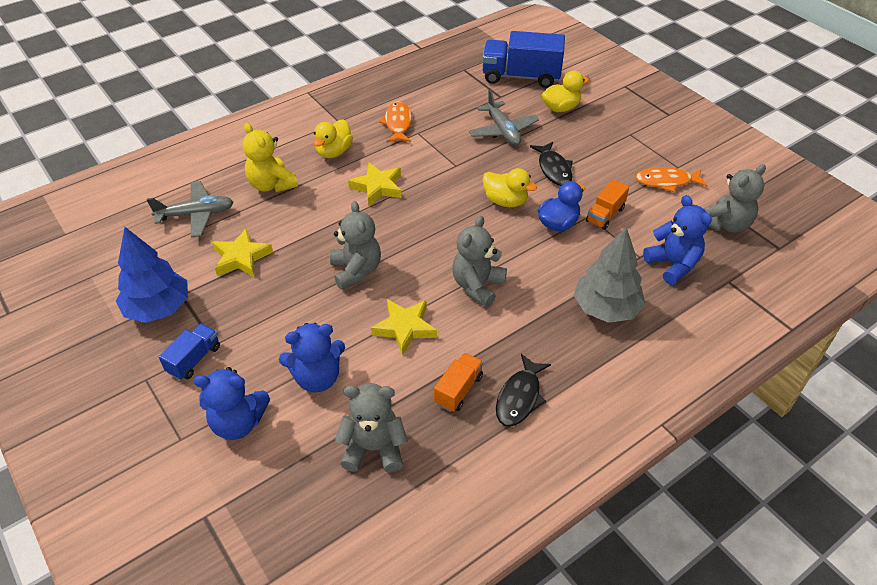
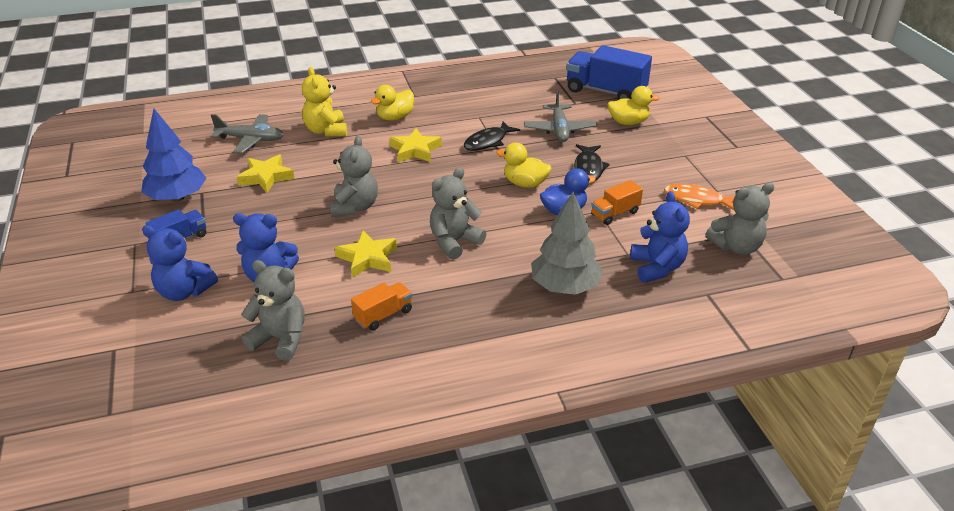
camera: 20 degrees right, 10 degrees down
orange fish [379,101,412,142] -> none
yellow duck [483,168,537,207] -> yellow duck turned 150 degrees clockwise [496,142,551,188]
black fish [496,354,551,427] -> black fish moved to [464,121,520,151]

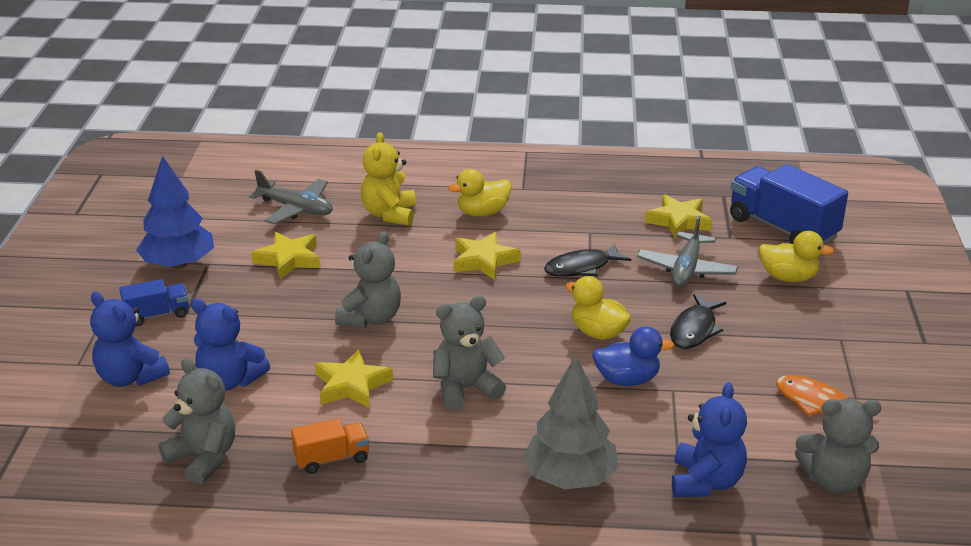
camera: 20 degrees right, 5 degrees down
orange truck [591,180,643,225] -> none
none -> yellow star [645,194,712,239]

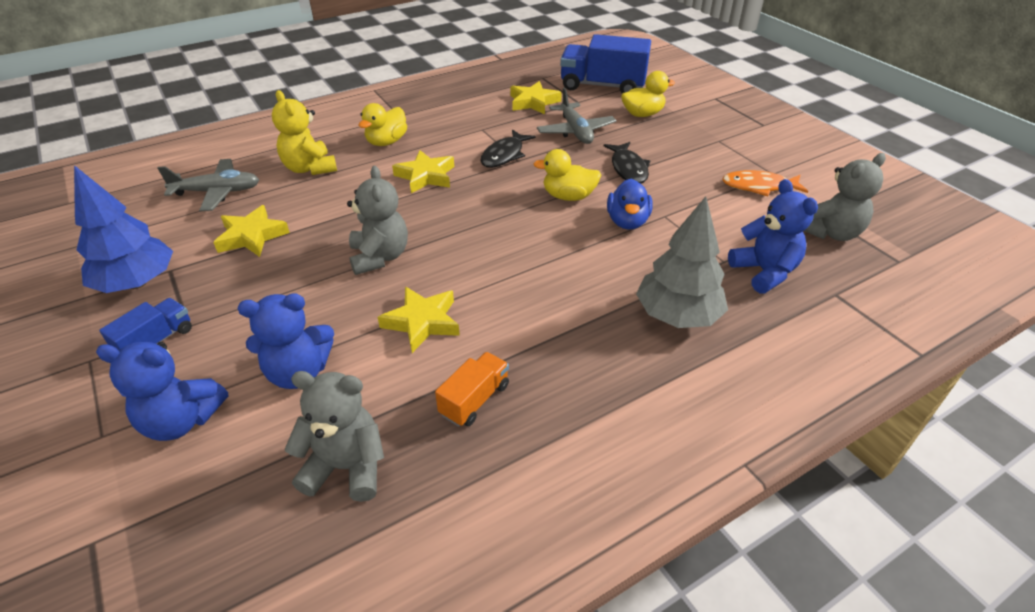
camera: 35 degrees left, 10 degrees up
grey teddy bear [433,296,506,411] -> none
blue duck [592,326,674,386] -> blue duck turned 135 degrees clockwise [607,179,653,230]

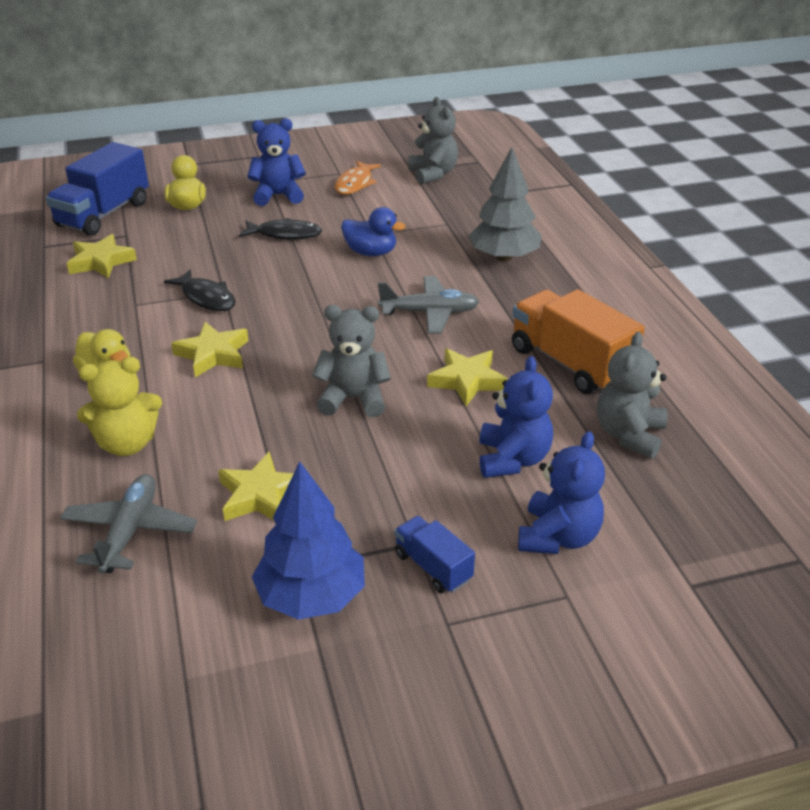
camera: 75 degrees left, 5 degrees down
orange truck [435,352,509,427] -> orange truck [512,289,645,394], size x1.92
yellow duck [534,149,601,201] -> none
grey plane [537,88,616,144] -> grey plane moved to [378,276,479,334]
blue teddy bear [728,179,818,294] -> blue teddy bear moved to [247,118,306,206]

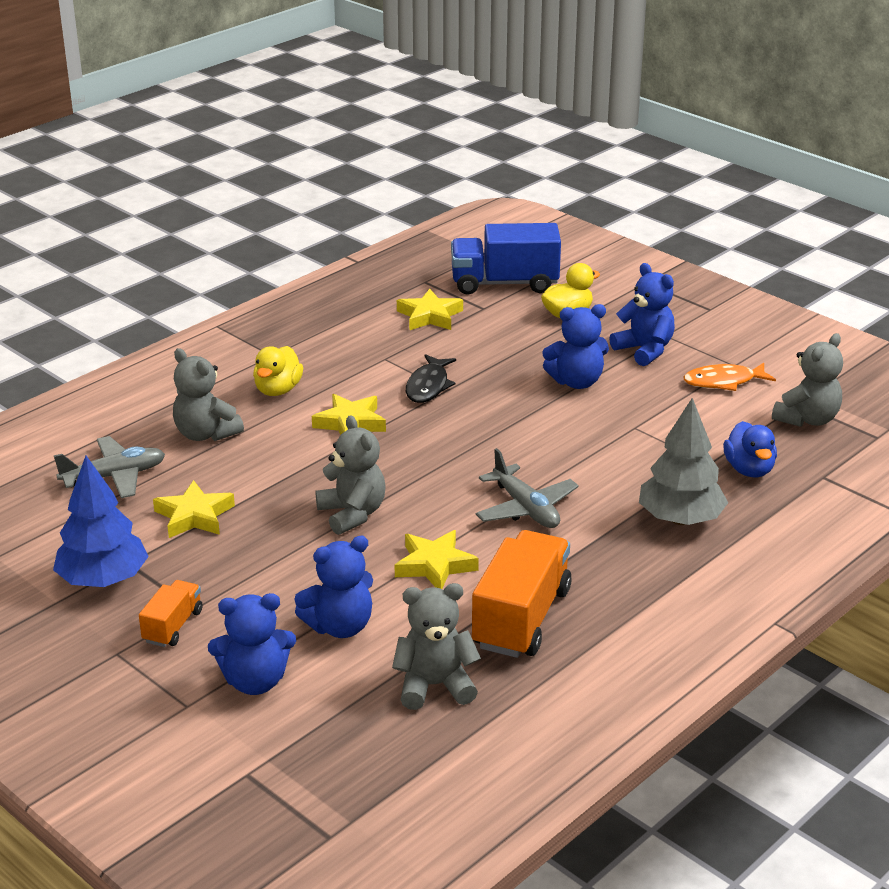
camera: 60 degrees right, 5 degrees down
yellow teddy bear [77,357,162,456] -> grey teddy bear [173,348,244,441]
black fish [239,218,322,240] -> blue teddy bear [542,304,609,389]
blue duck [341,207,405,256] -> blue duck moved to [723,421,777,477]
blue truck [394,516,475,593] -> orange truck [139,580,203,647]

